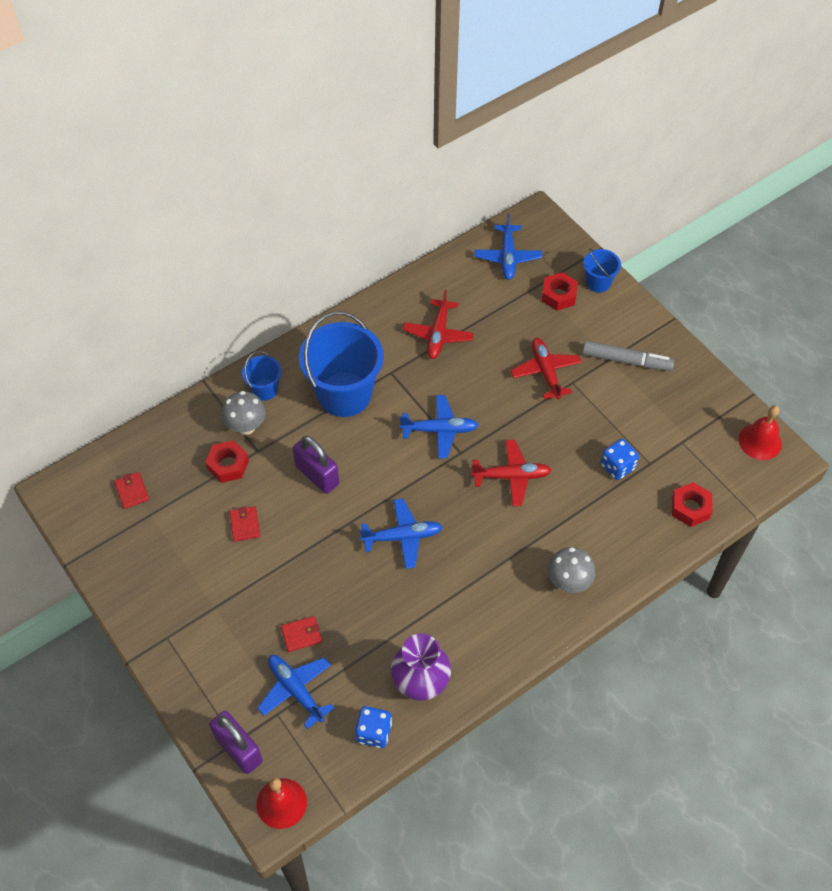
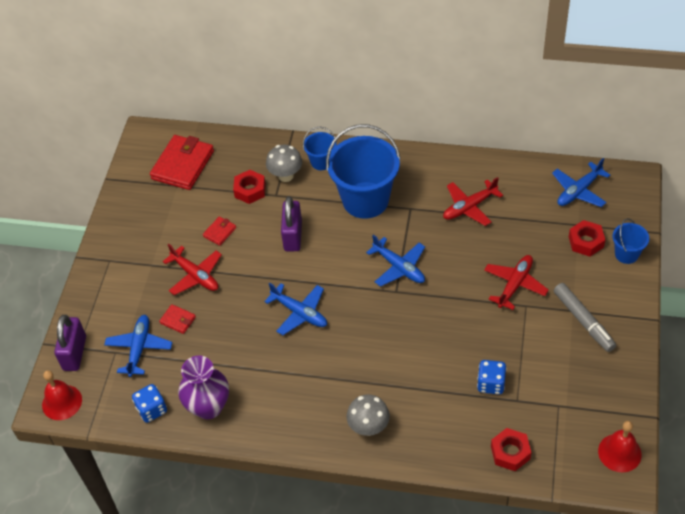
camera: 50 degrees right, 5 degrees down
red wallet [114,472,149,509] -> red wallet [150,135,214,190], size x2.13
red plane [471,440,551,506] -> red plane moved to [163,244,222,295]

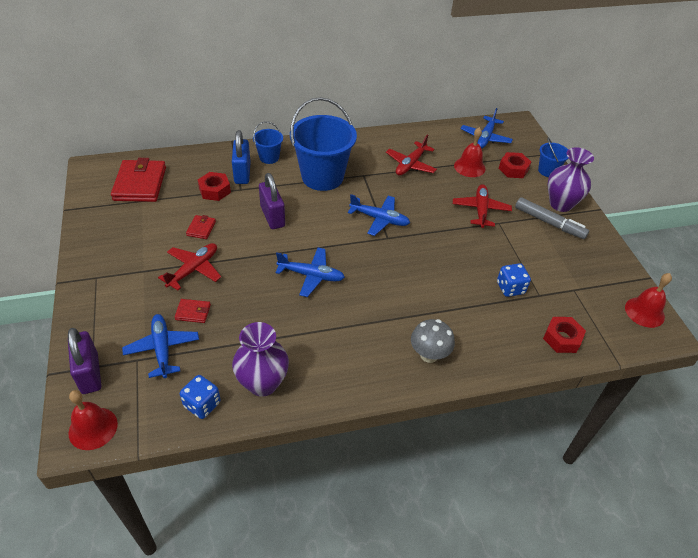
camera: 30 degrees left, 5 degrees down
red plane [163,244,222,295] -> red plane turned 75 degrees counterclockwise [158,243,221,290]
grey mushroom [266,145,302,182] -> blue padlock [232,130,251,184]
none -> red bell [454,127,486,177]
none -> purple vase [547,147,594,212]

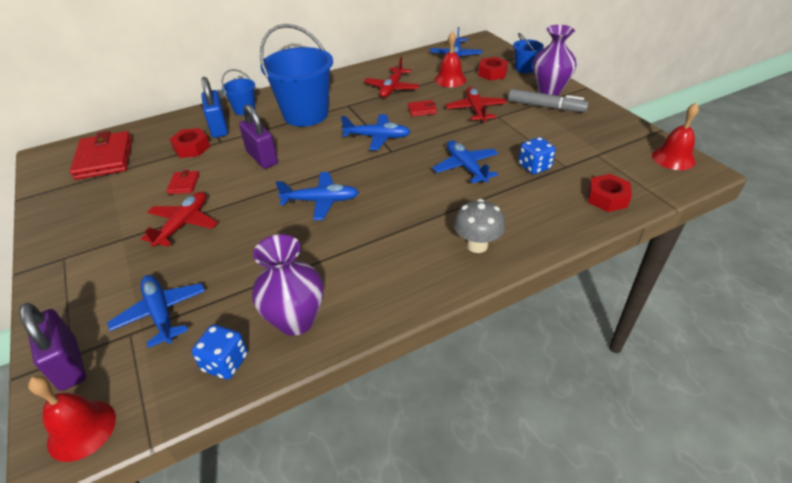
camera: 10 degrees left, 5 degrees down
red wallet [174,299,211,323] -> red wallet moved to [408,100,437,117]
none -> blue plane [432,140,498,183]

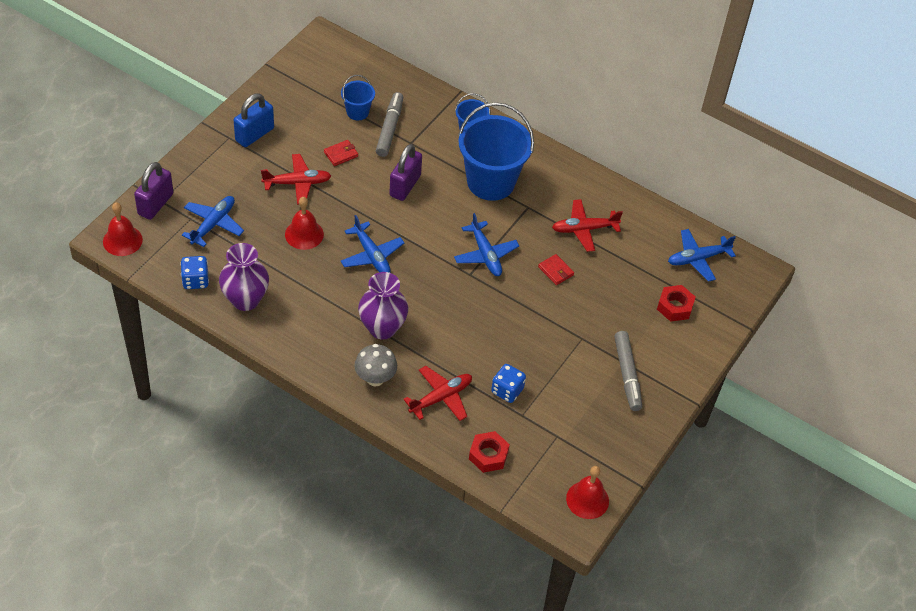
camera: 55 degrees right, 10 degrees up
red wallet [70,131,132,180] -> none
red nut [169,128,210,158] -> grey marker [376,92,403,157]
blue padlock [201,77,228,138] -> blue padlock moved to [234,93,274,147]
blue plane [432,140,498,183] -> none
red bell [435,31,466,87] -> red bell moved to [285,197,324,250]
red plane [445,87,507,123] -> red plane moved to [403,366,472,421]
blue bucket [513,33,544,73] -> blue bucket moved to [341,75,375,120]
purple vase [533,25,577,96] -> purple vase moved to [358,272,408,340]

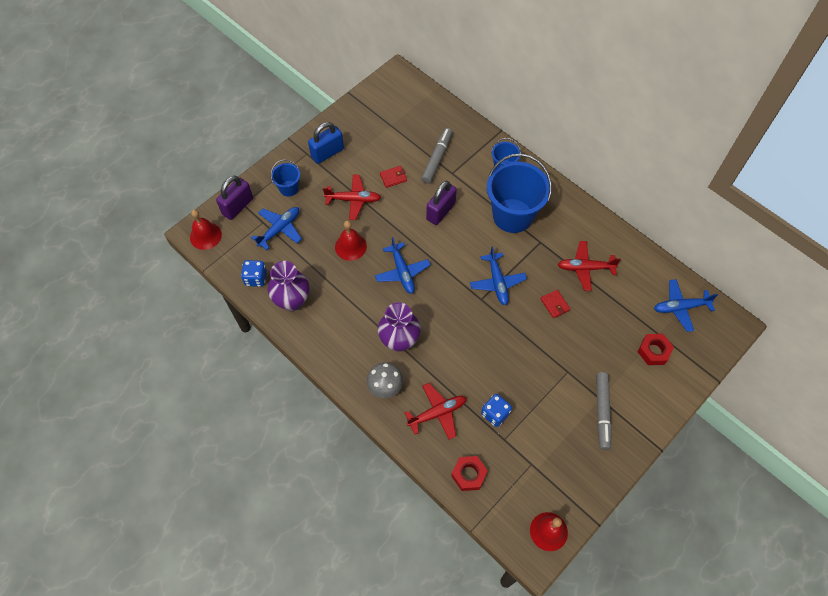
camera: 15 degrees right, 10 degrees up
blue bucket [341,75,375,120] -> blue bucket moved to [271,159,300,197]

